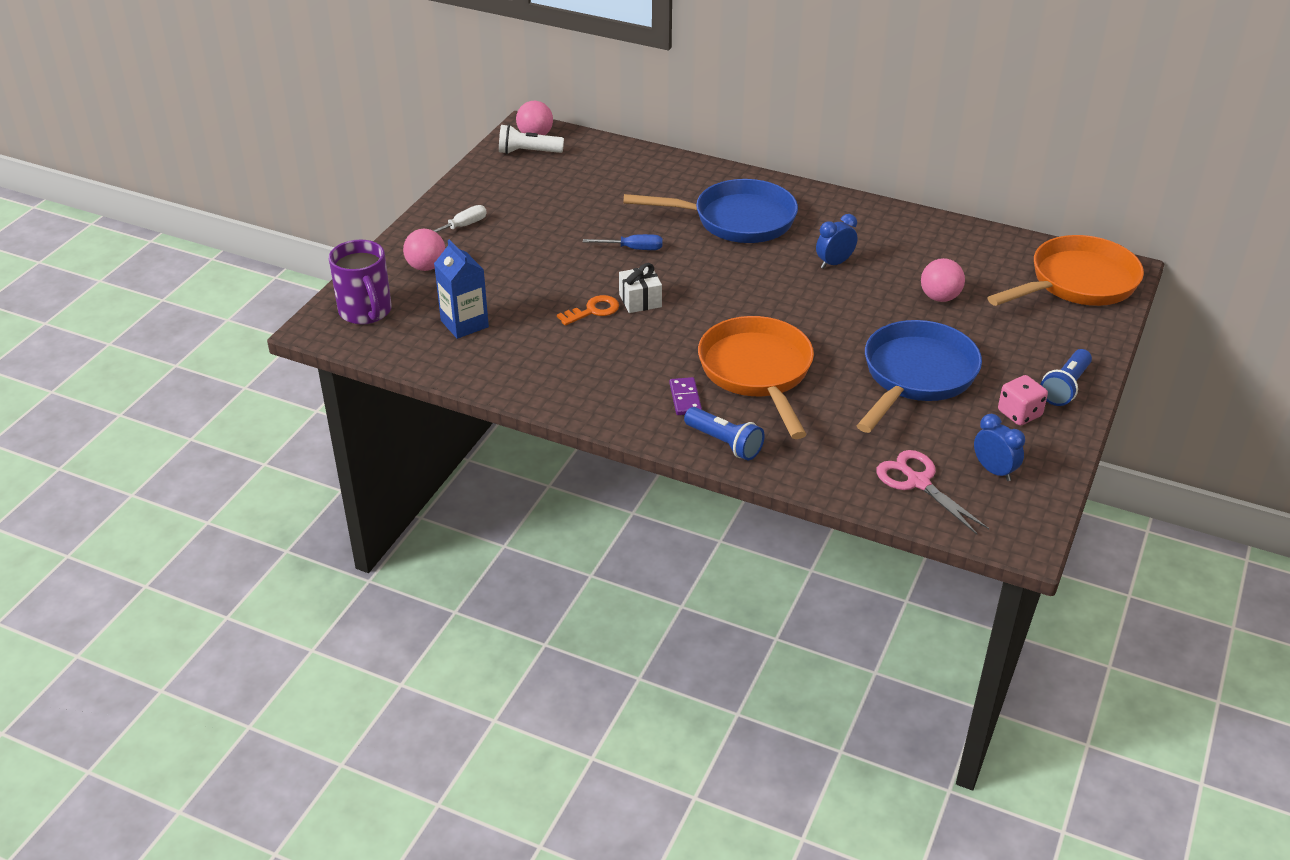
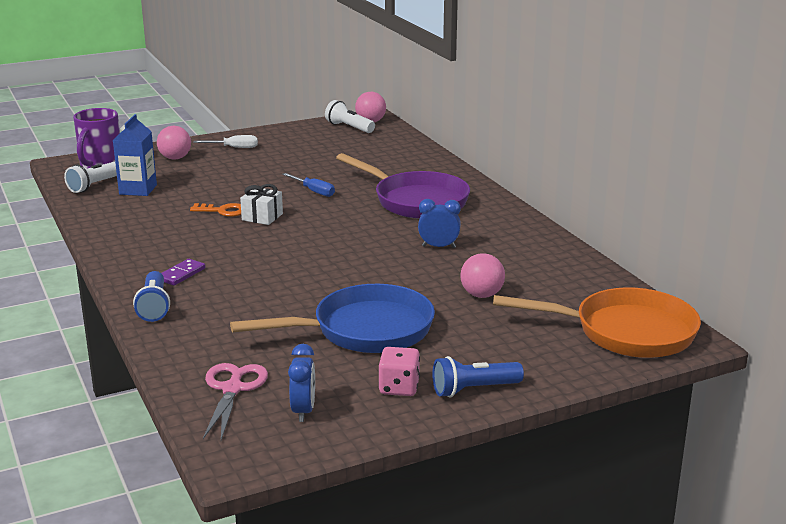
camera: 40 degrees right, 15 degrees down
blue pan [623,179,798,243] -> purple pan [336,153,470,219]
orange pan [698,316,814,439] -> none
none -> white flashlight [64,162,117,193]

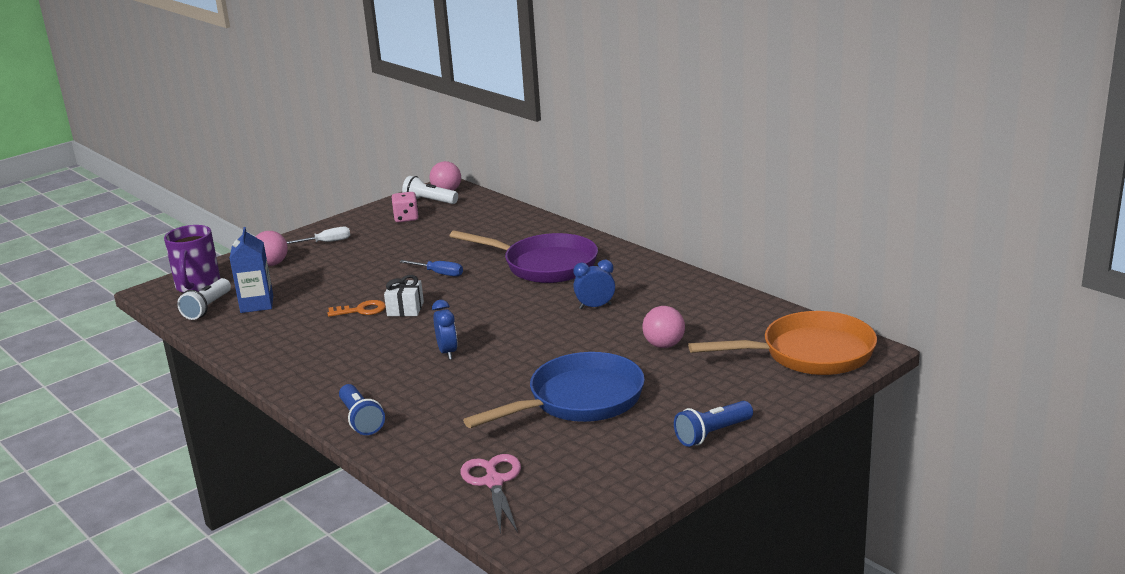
camera: 15 degrees left, 0 degrees up
purple domino [161,259,205,286] -> none
blue clock [288,344,315,422] -> blue clock moved to [432,300,458,360]
pink dice [378,347,420,396] -> pink dice moved to [391,192,419,223]

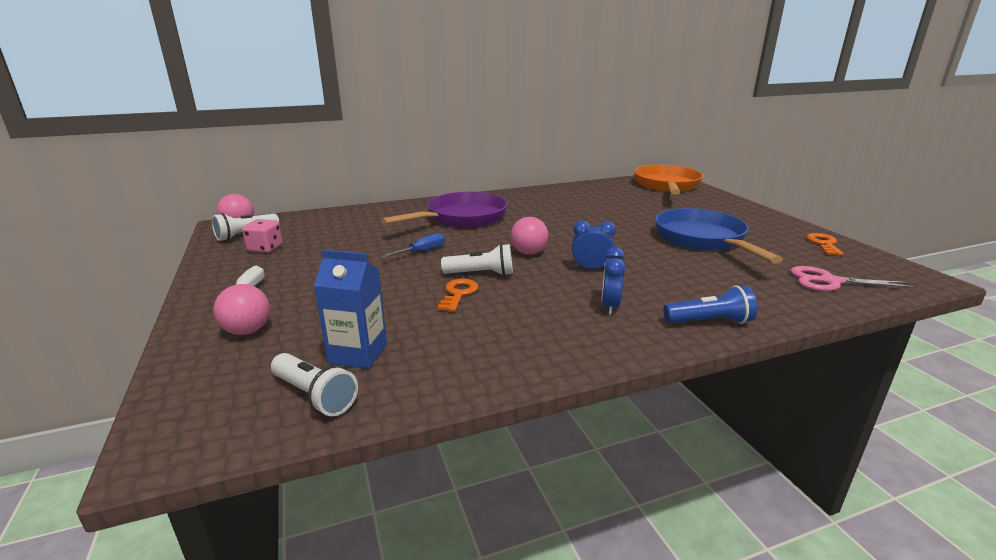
camera: 70 degrees left, 0 degrees up
purple mug [164,225,221,293] -> none
white gift [384,275,424,316] -> white flashlight [441,244,513,276]
blue clock [573,260,615,309] -> blue clock moved to [601,247,626,315]
pink ball [642,306,685,348] -> pink ball moved to [511,217,548,255]
blue flashlight [674,401,753,447] -> none
none -> orange key [806,233,844,256]

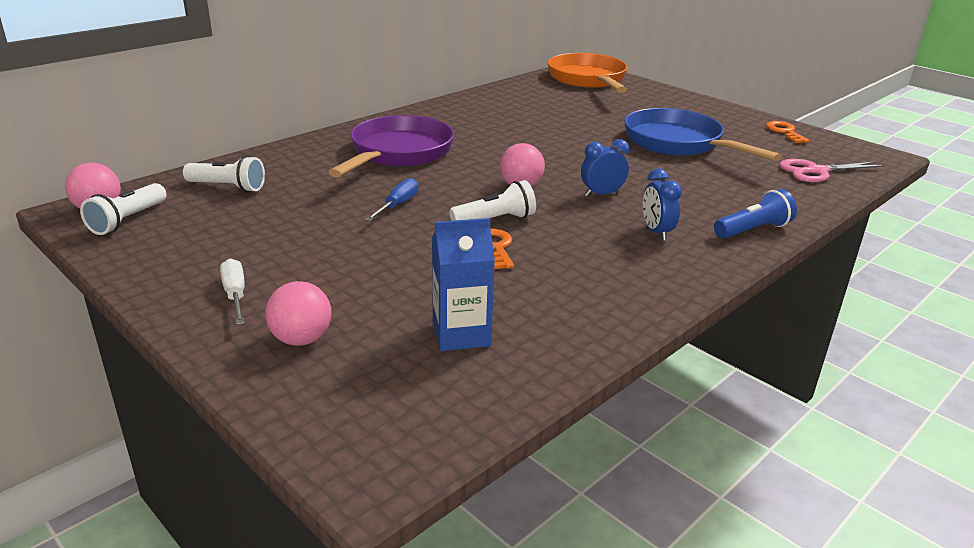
camera: 25 degrees left, 5 degrees up
pink dice [242,219,283,253] -> none
white flashlight [271,353,358,416] -> white flashlight moved to [183,156,265,192]

